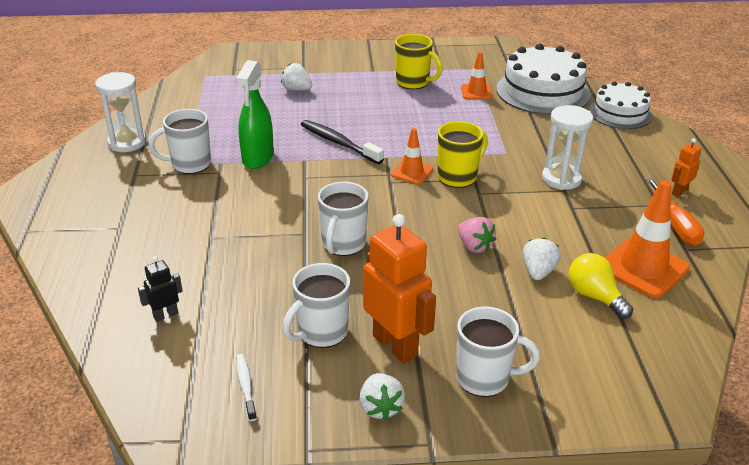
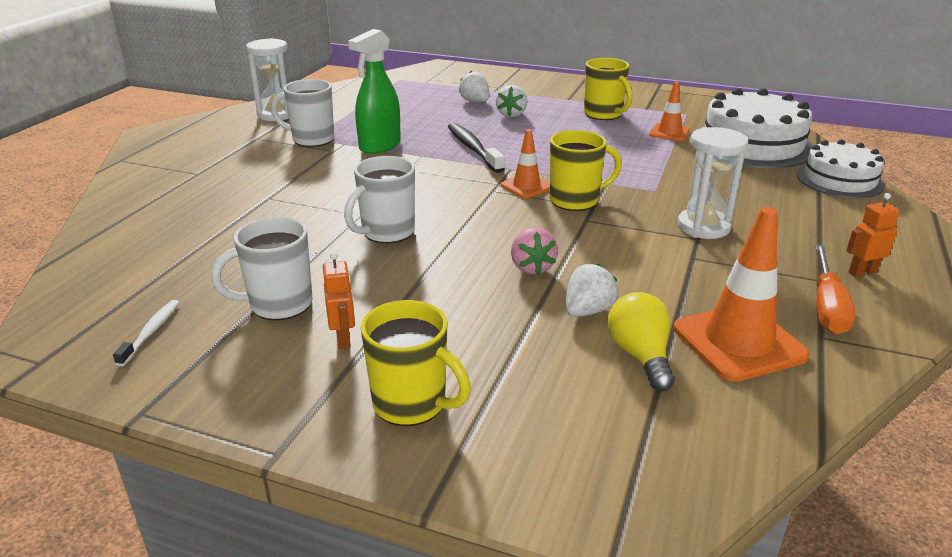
camera: 25 degrees right, 5 degrees down
black robot [138,256,183,322] -> none
white strawberry [359,373,405,421] -> white strawberry moved to [496,85,527,117]
orange robot [363,214,436,364] -> orange robot [323,252,355,349], size x0.48
white mug [456,306,540,397] -> yellow mug [360,300,471,426]

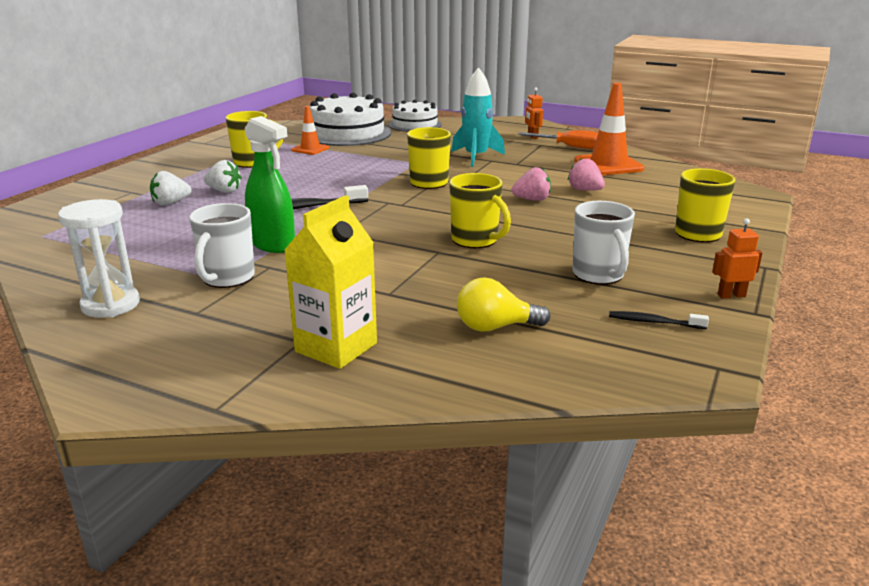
camera: 85 degrees left, 5 degrees down
white toothbrush [113,300,180,366] -> black toothbrush [609,311,709,329]
orange robot [323,252,355,349] -> orange robot moved to [712,218,763,299]
white mug [344,156,415,244] -> yellow mug [449,173,511,248]
orange traffic cone [501,129,550,198] -> none
white strawberry [565,264,618,317] -> pink strawberry [568,158,605,191]
yellow light bulb [608,292,675,391] -> yellow light bulb moved to [457,277,550,332]
white hourglass [678,127,748,239] -> turquoise rocket [451,67,505,167]
none -> yellow carton [284,195,377,369]

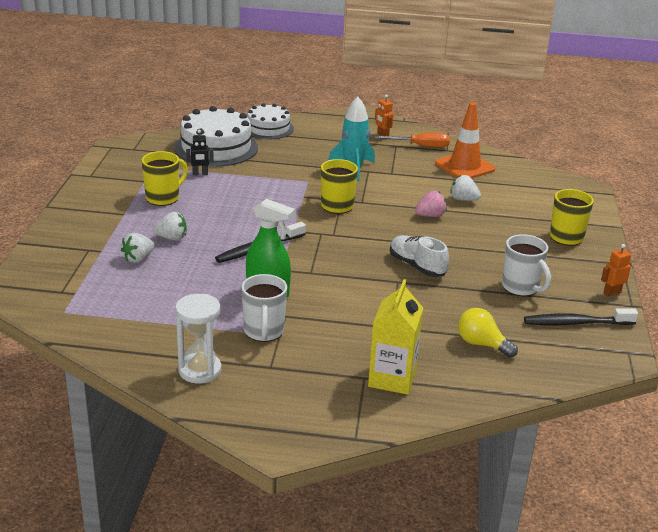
camera: 20 degrees left, 5 degrees up
orange traffic cone [291,106,329,155] -> black robot [186,130,214,175]
yellow mug [449,173,511,248] -> white shoe [390,235,449,277]
yellow light bulb [457,277,550,332] -> yellow light bulb turned 60 degrees clockwise [458,308,518,358]
pink strawberry [568,158,605,191] -> white strawberry [450,175,481,201]
black toothbrush [609,311,709,329] -> black toothbrush [524,308,638,325], size x1.76

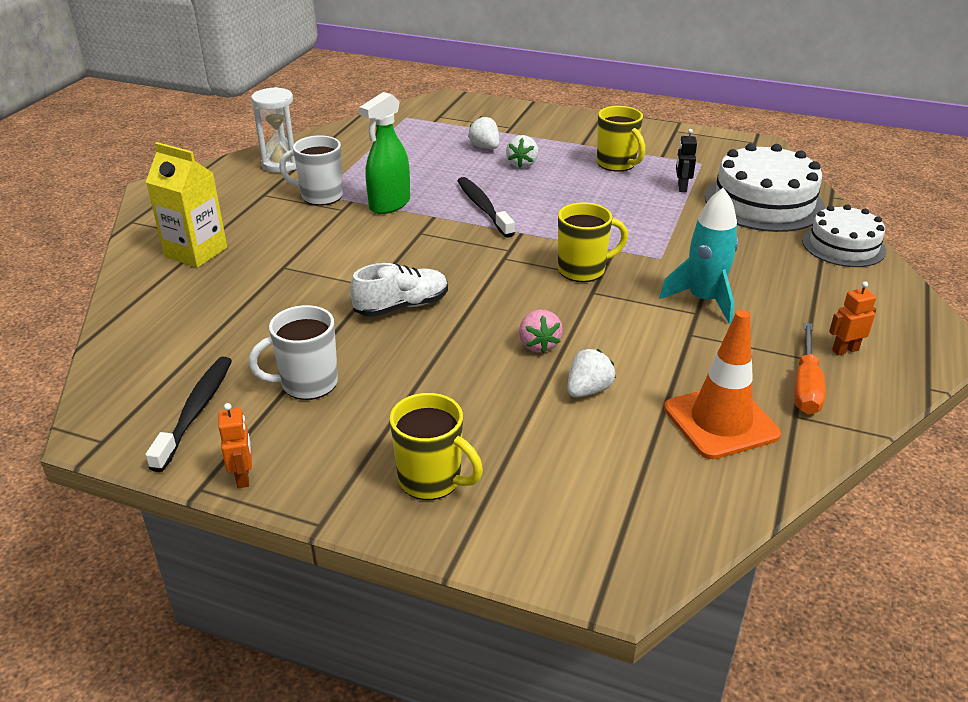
camera: 105 degrees right, 5 degrees up
yellow light bulb [458,308,518,358] -> none

